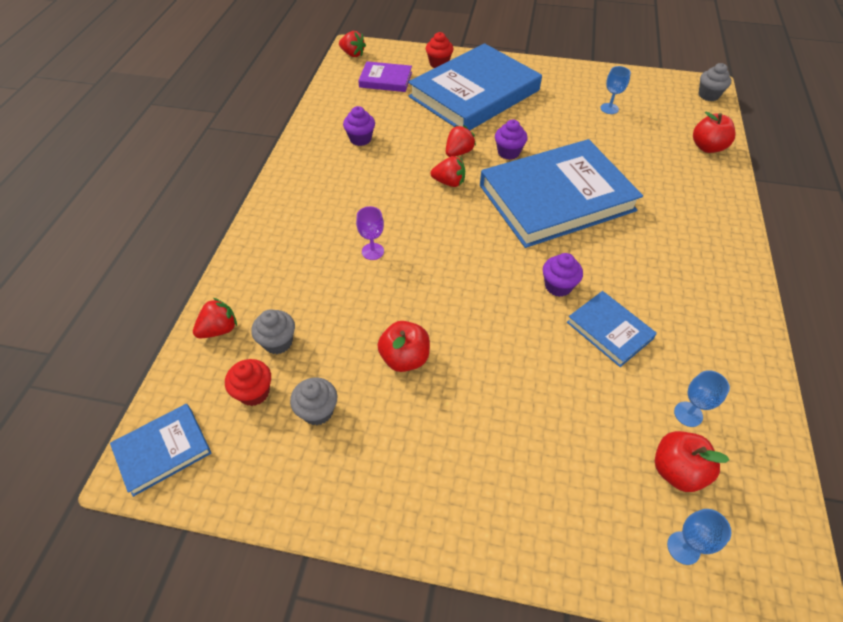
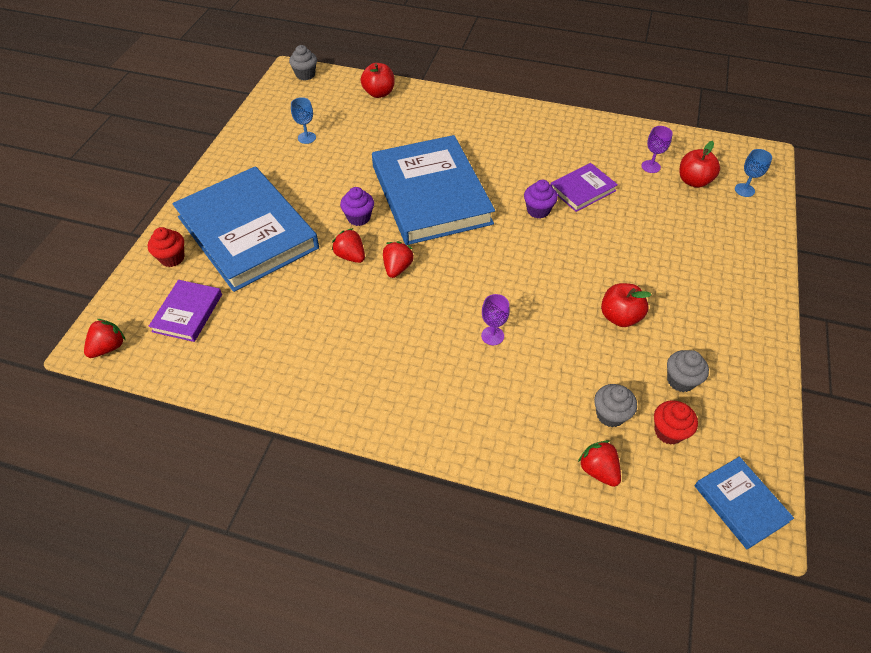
camera: 85 degrees left, 0 degrees up
purple cupcake [343,106,375,146] -> none
blue book [567,291,657,367] -> purple book [550,163,618,212]
blue goblet [674,370,730,427] -> purple goblet [641,126,673,173]

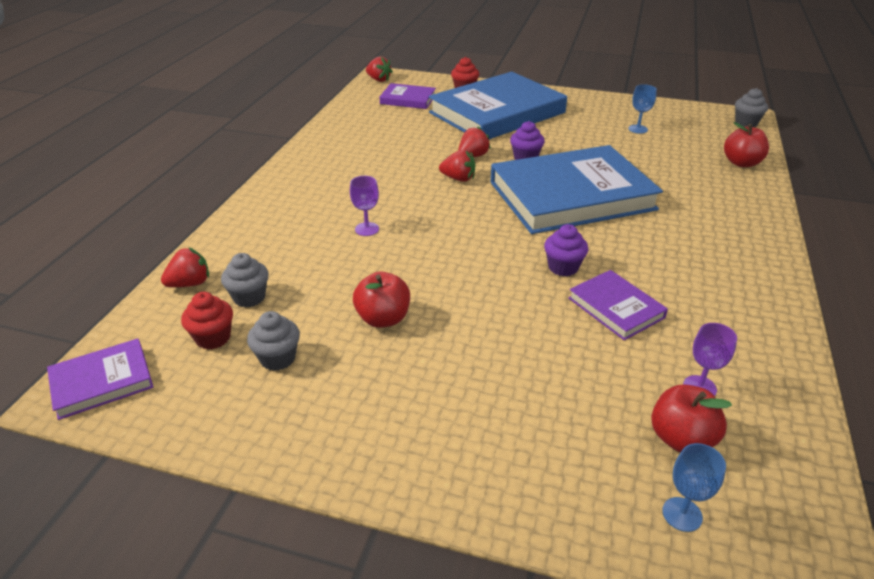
camera: 90 degrees right, 15 degrees down
blue book [694,457,794,550] -> purple book [47,338,153,420]

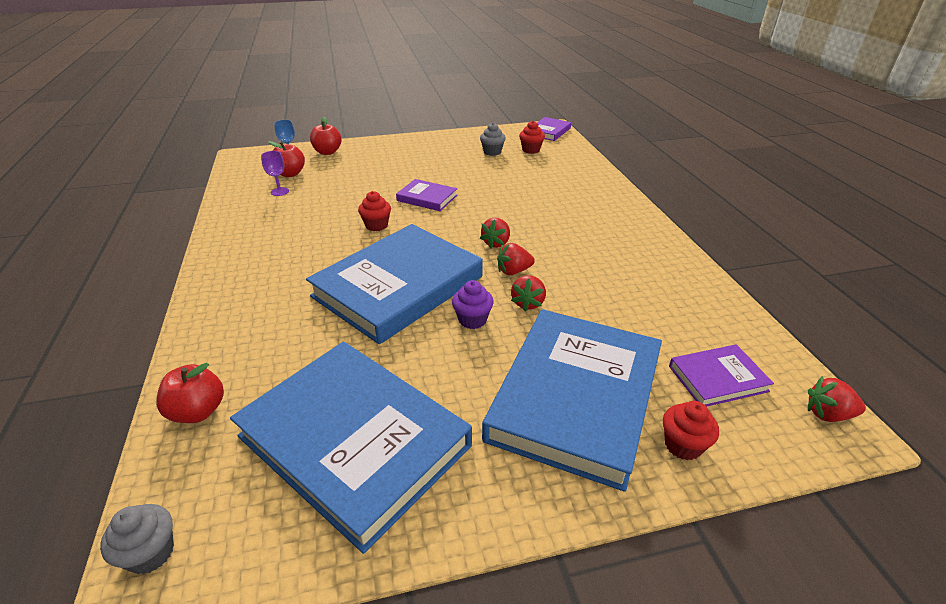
camera: 150 degrees right, 0 degrees up
red strawberry [161,247,209,287] -> red strawberry moved to [480,218,510,248]
grey cupcake [221,253,269,308] -> none
purple goblet [350,176,379,236] -> none
red apple [353,272,410,328] -> red apple moved to [310,117,342,155]
purple cupcake [544,224,589,276] -> red cupcake [358,191,391,231]
purple book [568,270,668,340] -> purple book moved to [396,179,457,211]
blue goblet [628,84,657,134] -> blue book [230,342,472,554]

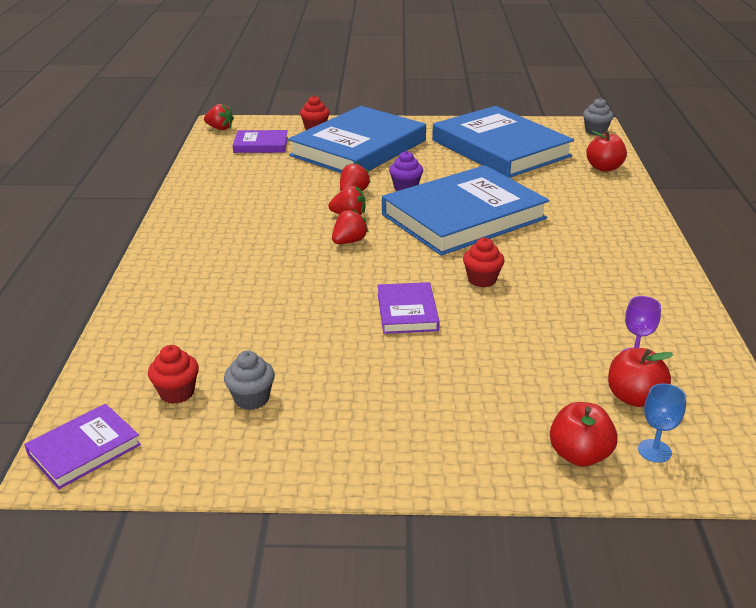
camera: 165 degrees left, 5 degrees down
purple book [396,179,457,211] -> purple book turned 45 degrees clockwise [378,282,440,334]

